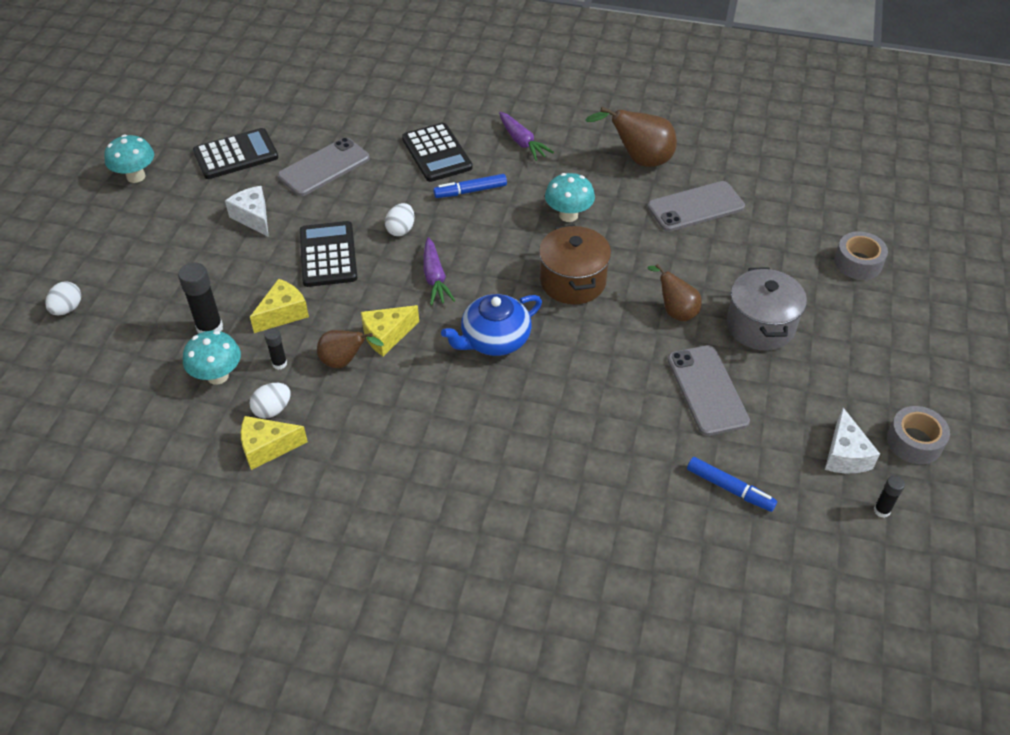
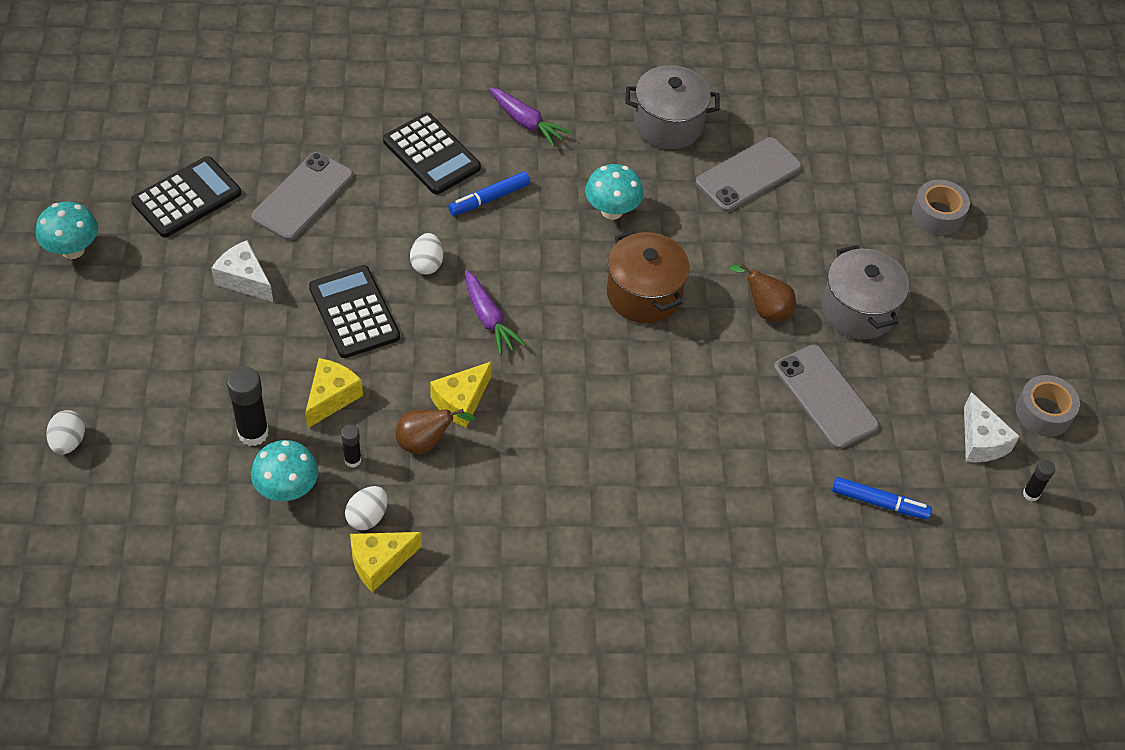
camera: 20 degrees left, 5 degrees up
blue teapot [441,294,542,356] -> none
brown pear [585,107,677,167] -> grey pot [625,65,720,149]

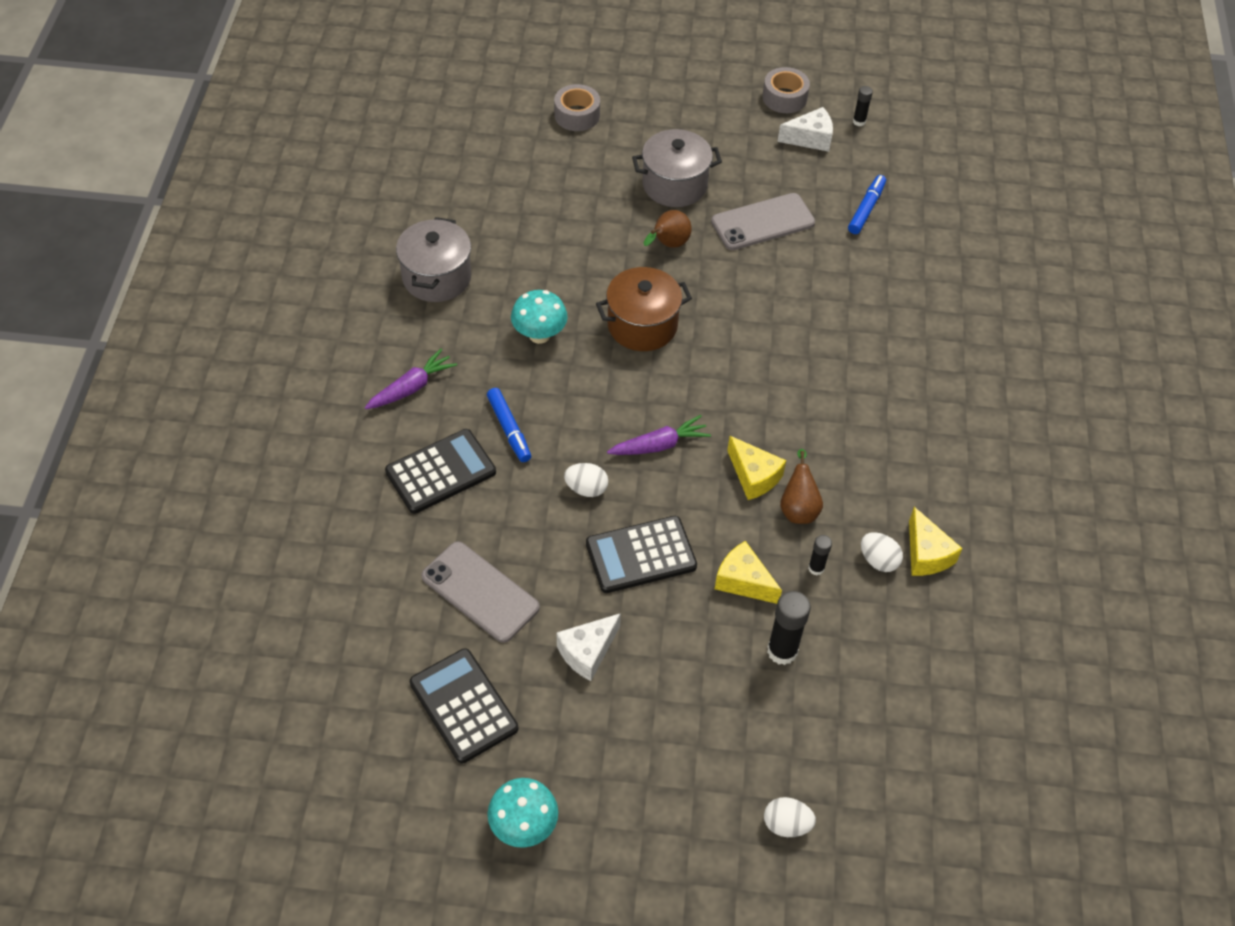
camera: 80 degrees left, 0 degrees up
turquoise mushroom [251,440,318,501] -> none
grey phone [695,137,802,212] -> none

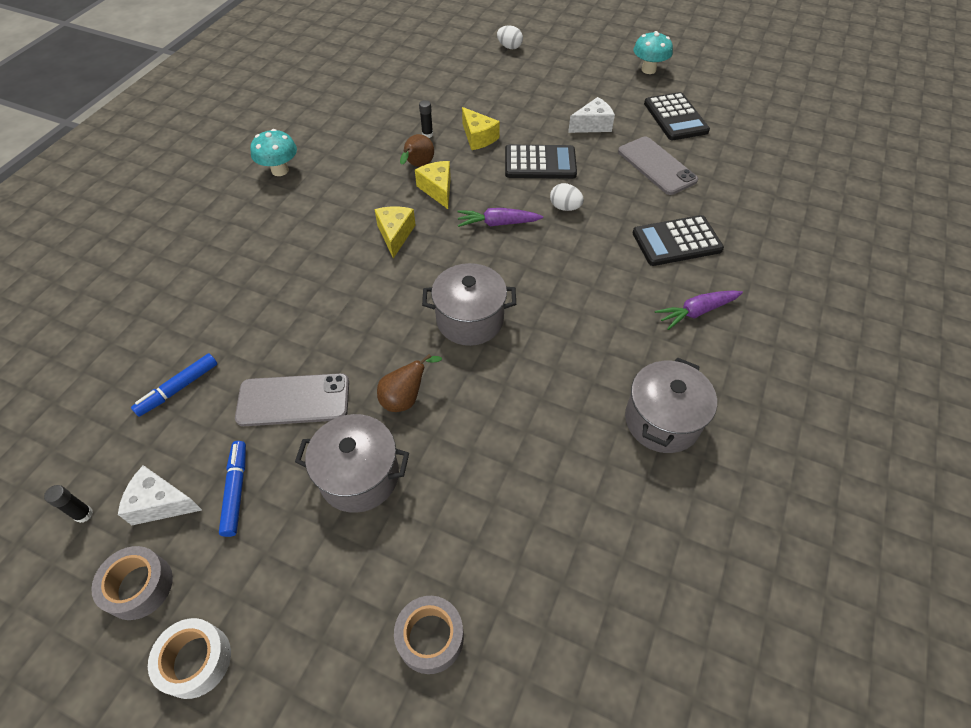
camera: 160 degrees left, 0 degrees up
blue marker [487,388,531,462] -> blue marker moved to [219,441,246,537]
turquoise mushroom [511,290,568,344] -> turquoise mushroom moved to [250,129,297,176]
brown pot [596,267,692,351] -> grey pot [422,263,516,346]
black glue stick [767,591,811,665] -> none
white egg [861,532,903,572] -> none
yellow cheese [909,507,963,576] -> yellow cheese moved to [374,206,416,259]
none -> white tape [148,618,231,699]

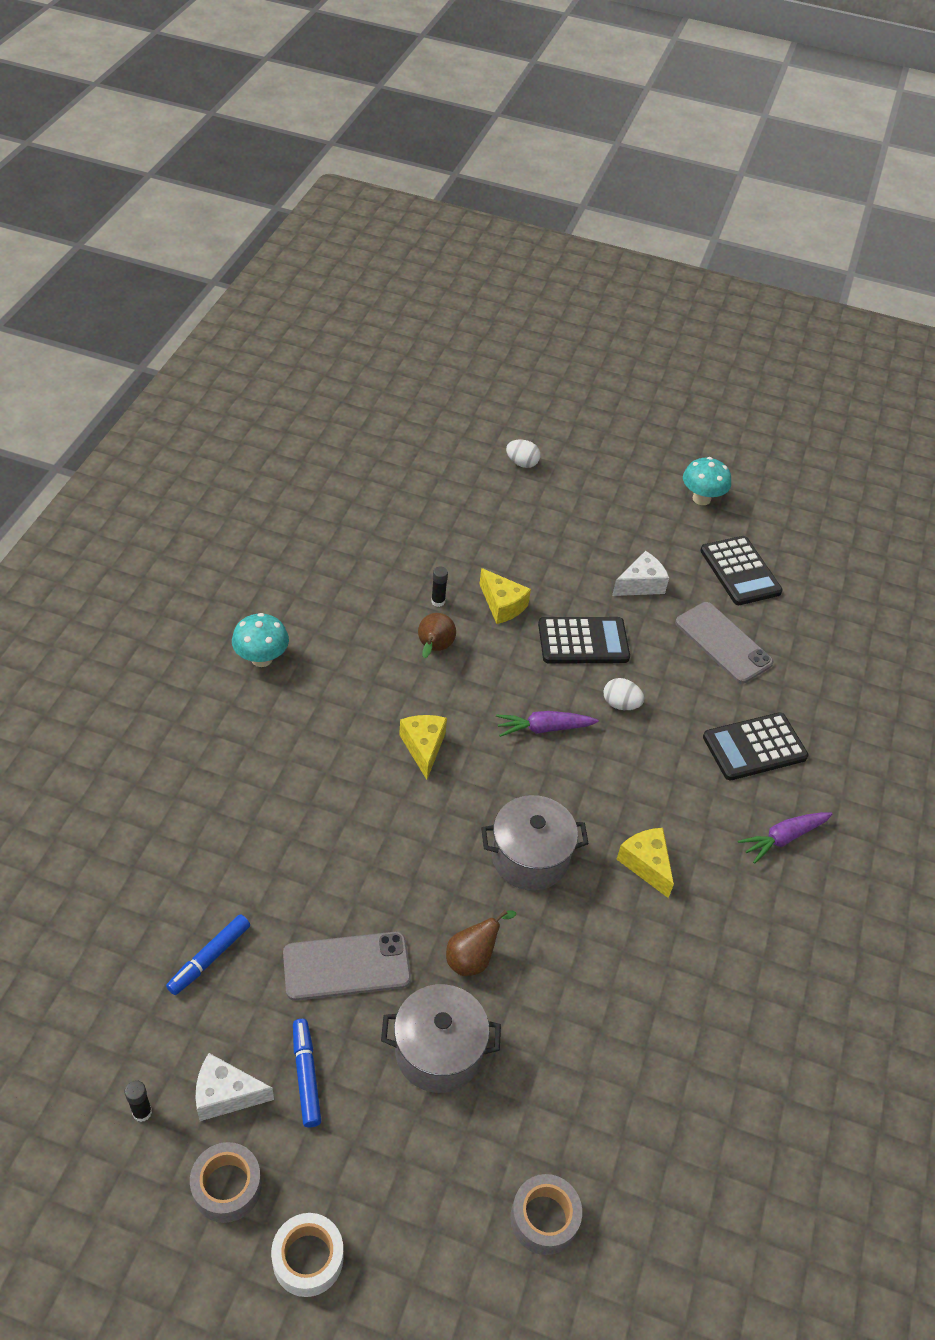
camera: 10 degrees left, 5 degrees down
yellow cheese [415,161,451,209] -> yellow cheese moved to [616,828,674,898]
grey pot [625,357,717,453] -> none

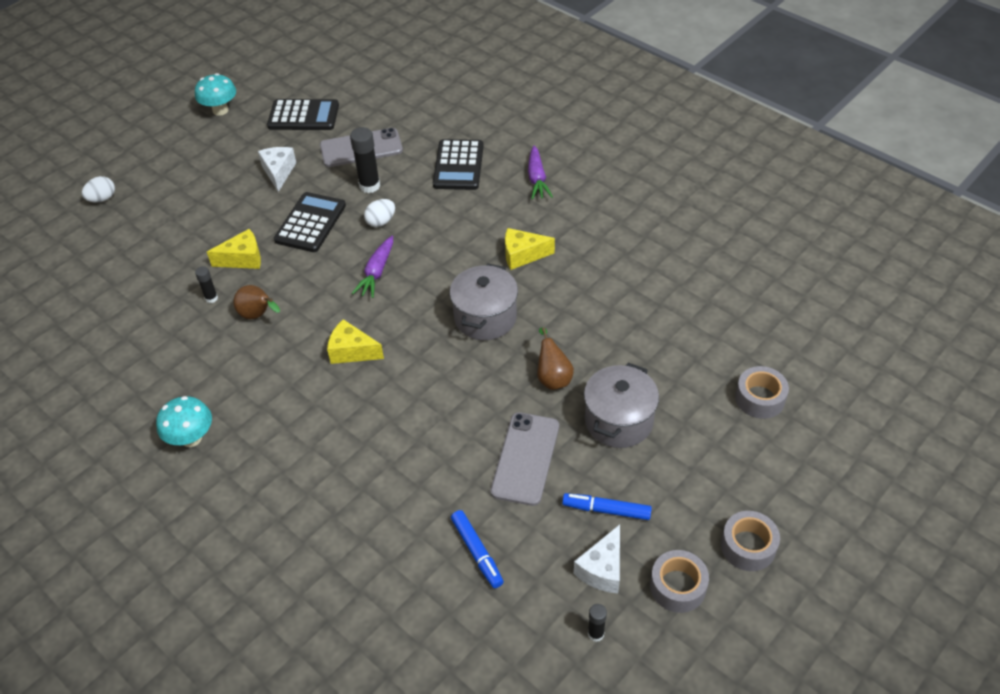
camera: 60 degrees left, 0 degrees up
white tape [271,1213,343,1297] -> grey tape [721,511,780,571]
none -> black glue stick [350,127,380,193]

